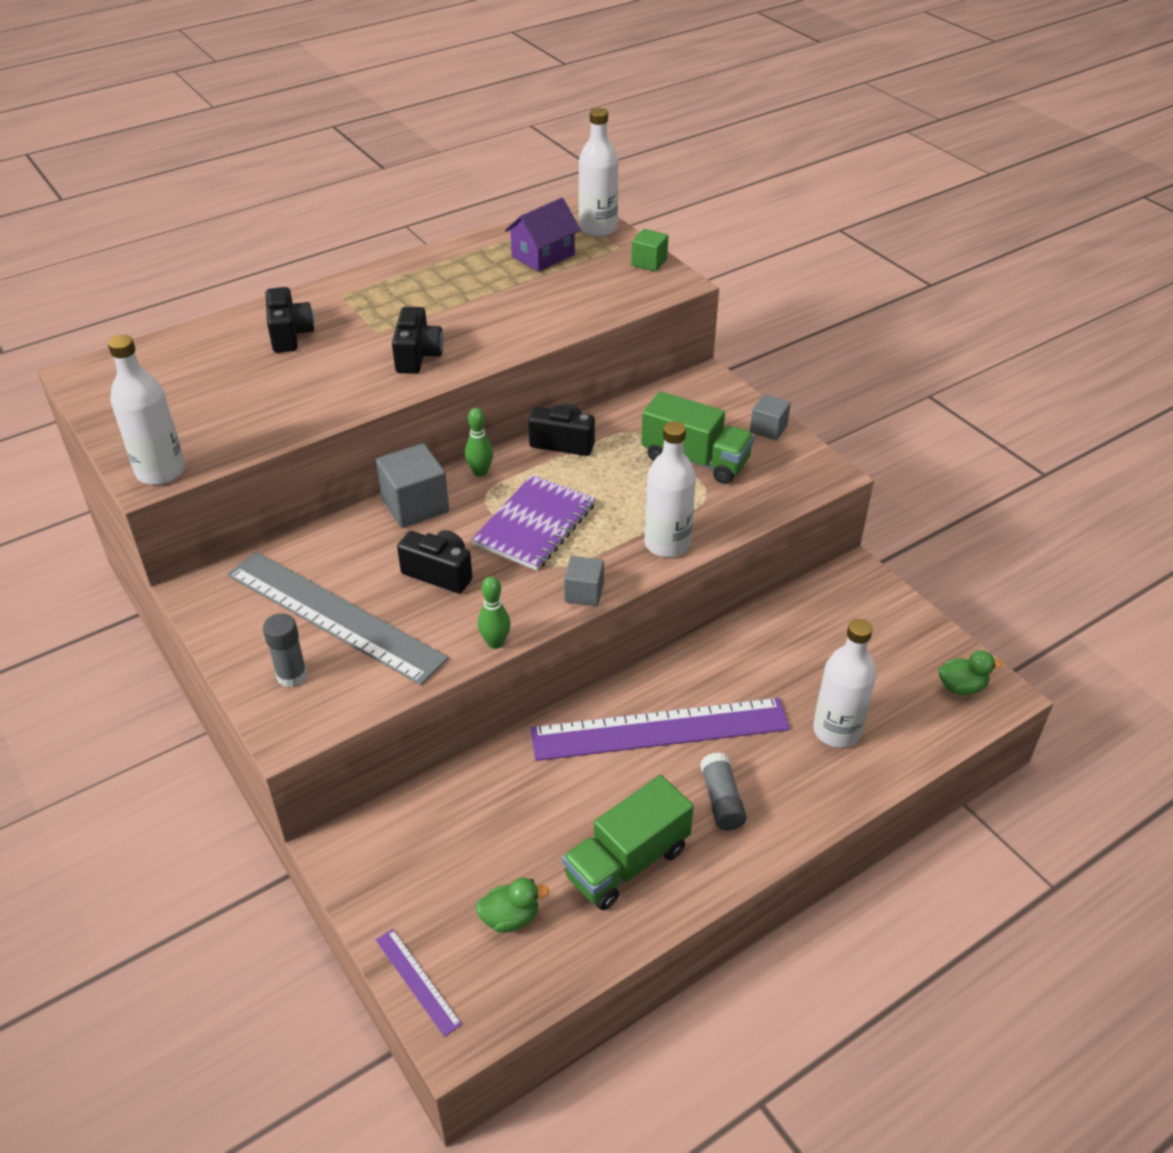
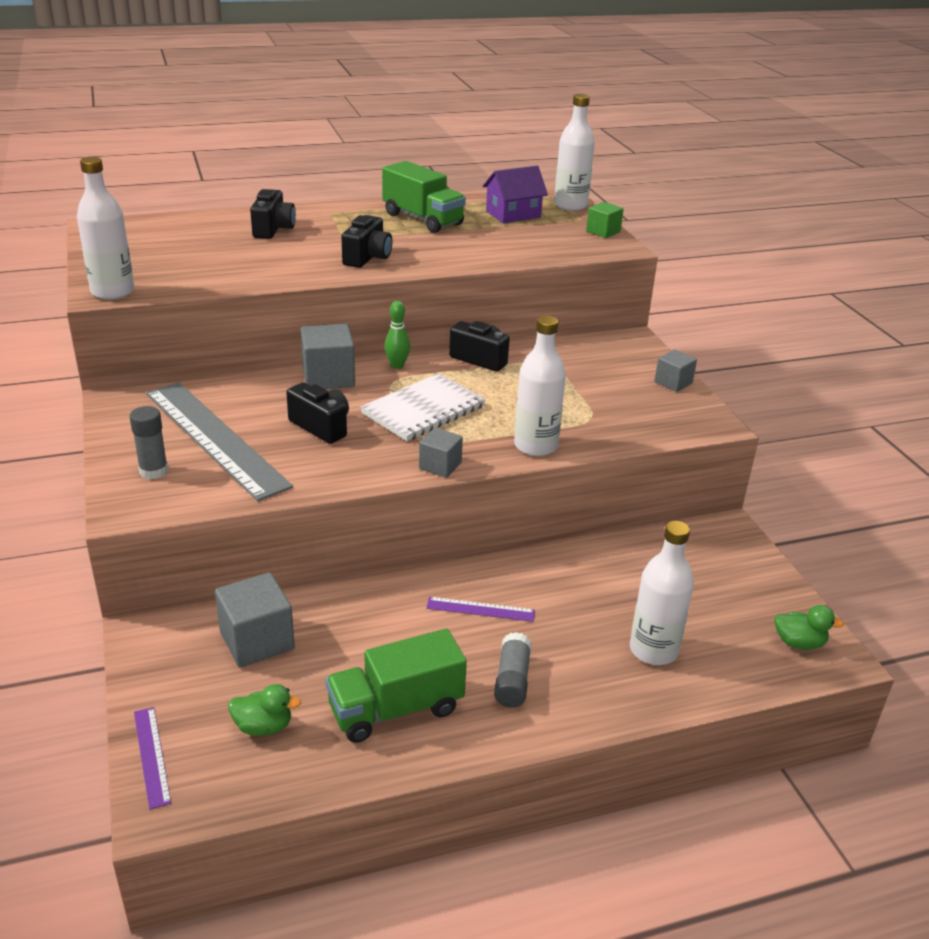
camera: 15 degrees right, 10 degrees down
purple notebook [471,475,596,570] -> white notebook [360,373,486,441]
green bowling pin [478,576,511,649] -> none
purple ruler [530,698,790,761] -> purple ruler [426,597,535,622], size x0.43
green truck [641,391,754,484] -> green truck moved to [382,161,466,233]
none -> grey cube [215,572,295,668]

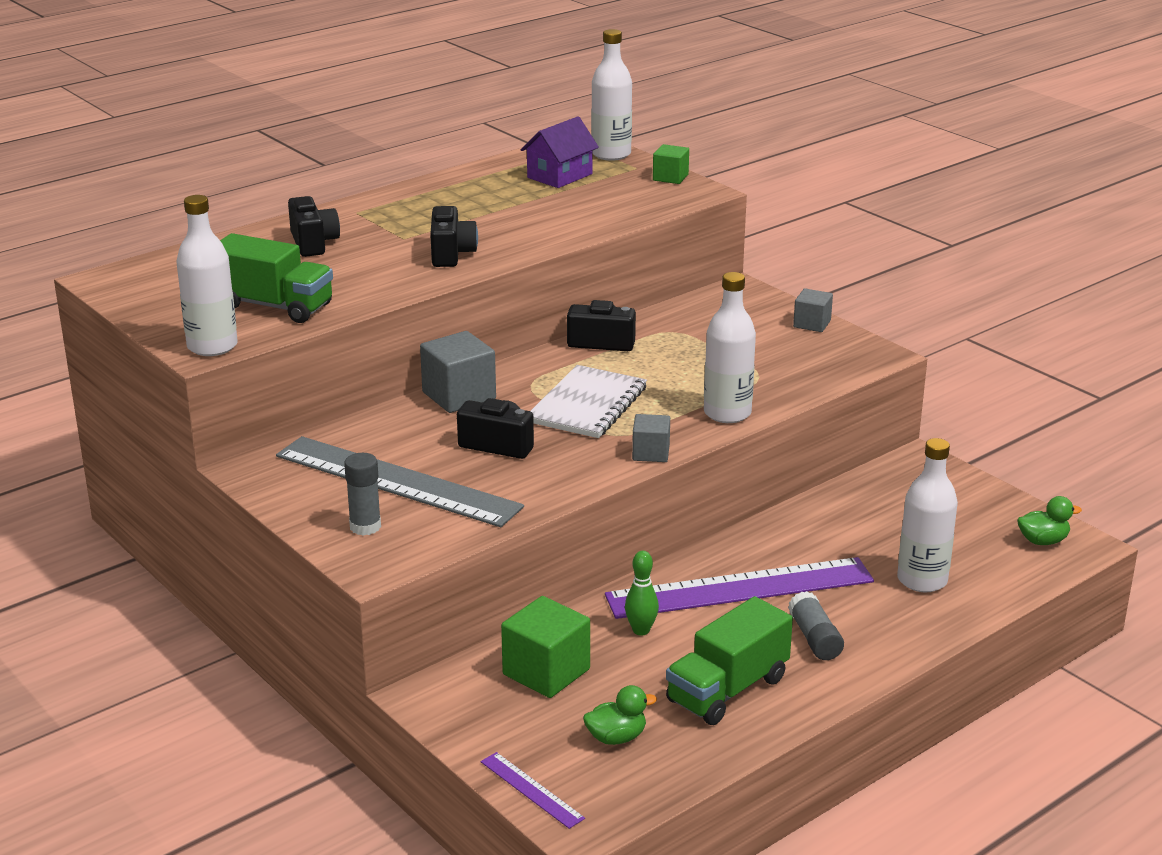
camera: 20 degrees left, 5 degrees down
grey cube [215,572,295,668] -> green cube [501,596,590,698]
green truck [382,161,466,233] -> green truck moved to [220,233,333,323]
green bowling pin [385,301,410,369] -> green bowling pin moved to [625,551,659,636]
purple ruler [426,597,535,622] -> purple ruler [605,557,874,619], size x2.34

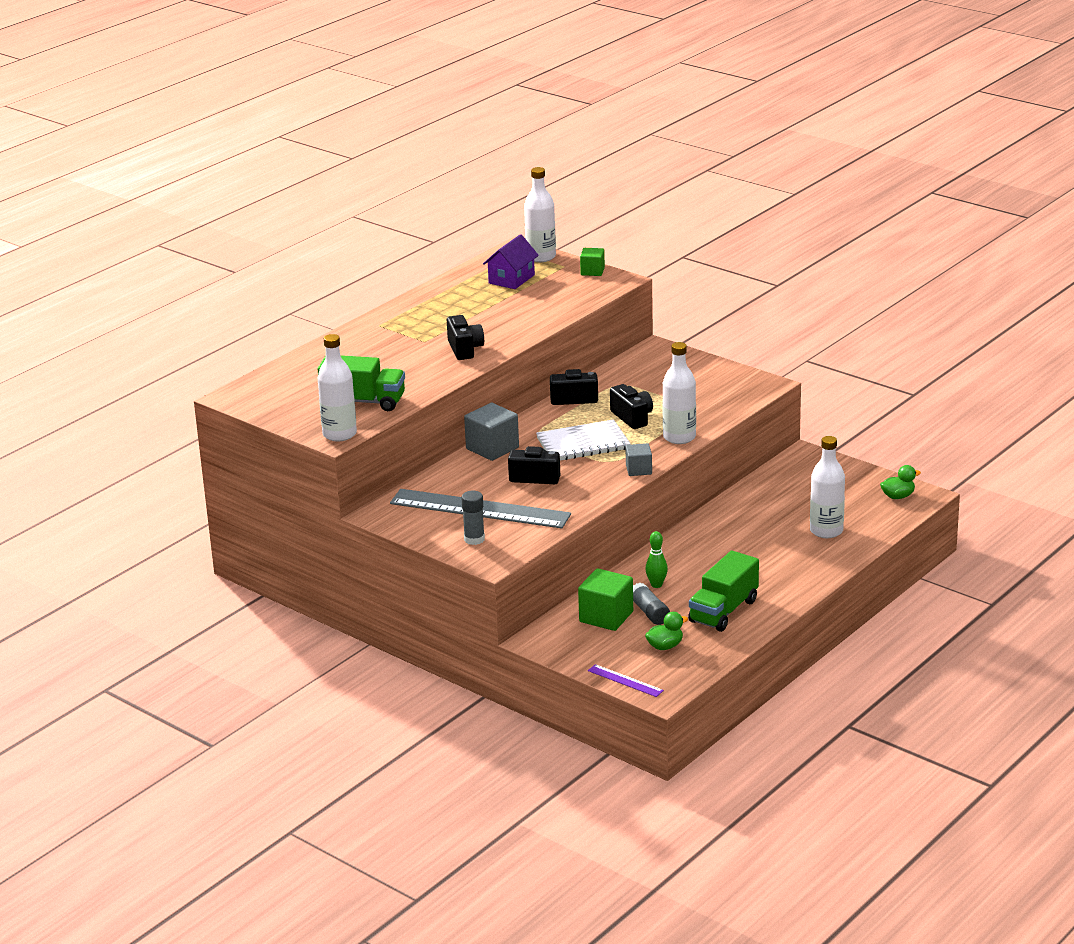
camera: 10 degrees left, 0 degrees up
black camera [288,196,340,257] -> black camera moved to [610,384,653,429]
white notebook [530,365,647,438] -> white notebook turned 60 degrees clockwise [536,419,631,461]
purple ruler [605,557,874,619] -> none
grey glue stick [788,591,844,660] -> grey glue stick moved to [633,583,670,625]
grey cube [793,288,833,332] -> none

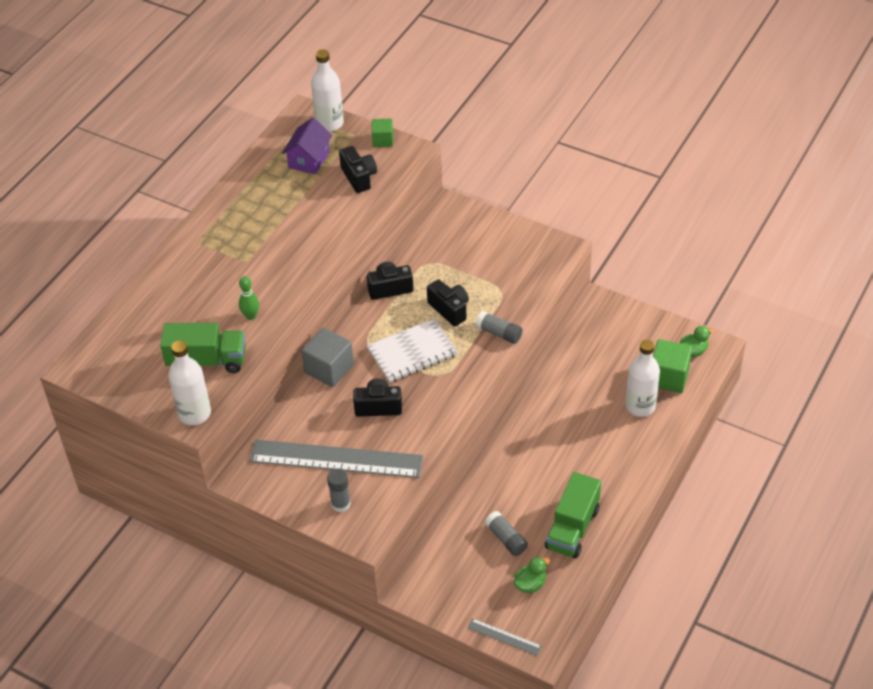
camera: 10 degrees left, 20 degrees up
black camera [447,315,484,360] -> black camera moved to [339,146,377,193]
green cube [578,568,633,631] -> green cube moved to [653,339,692,393]
purple ruler [588,664,664,697] -> grey ruler [468,618,542,656]
grey cube [625,443,652,476] -> none
green bowling pin [645,531,668,588] -> green bowling pin moved to [239,276,259,320]
white bottle [663,342,696,444] -> grey glue stick [475,311,523,344]

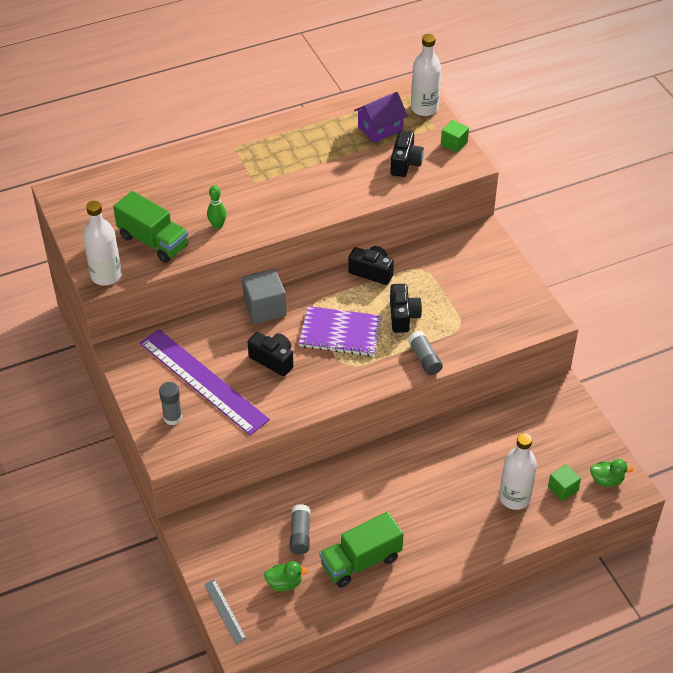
camera: 35 degrees right, 0 degrees up
grey ruler [250,440,423,478] -> purple ruler [140,329,270,435]
white notebook [367,318,458,383] -> purple notebook [299,306,382,356]
green cube [653,339,692,393] -> green cube [548,464,581,501], size x0.60

